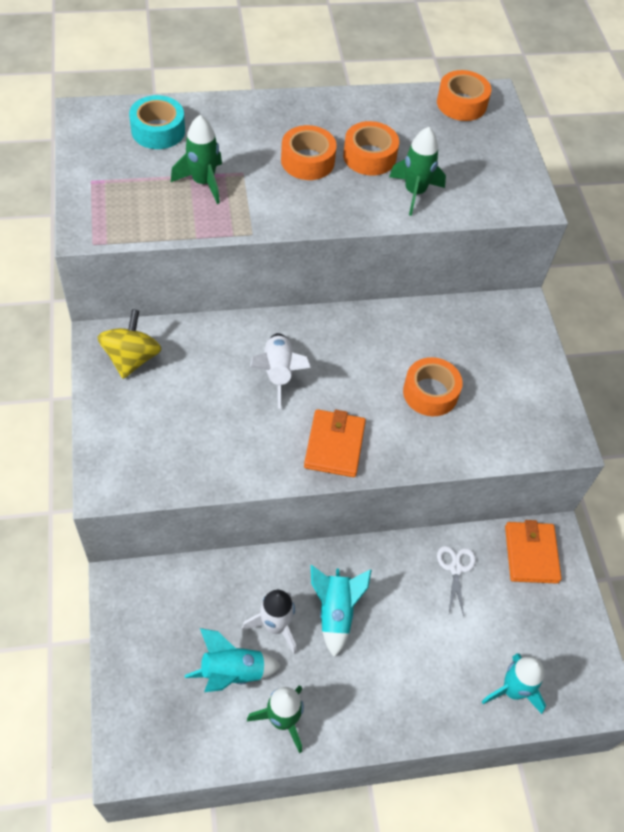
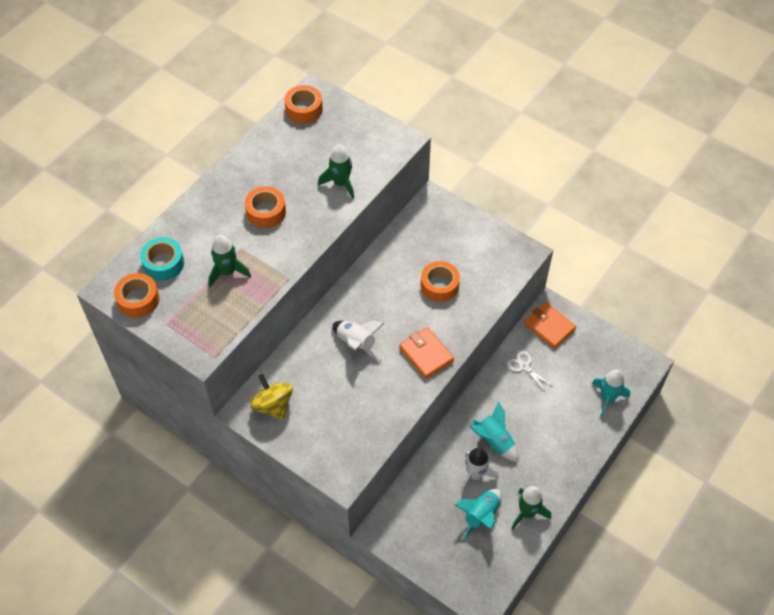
camera: 40 degrees left, 0 degrees up
orange tape [343,121,399,176] -> orange tape moved to [114,273,160,318]

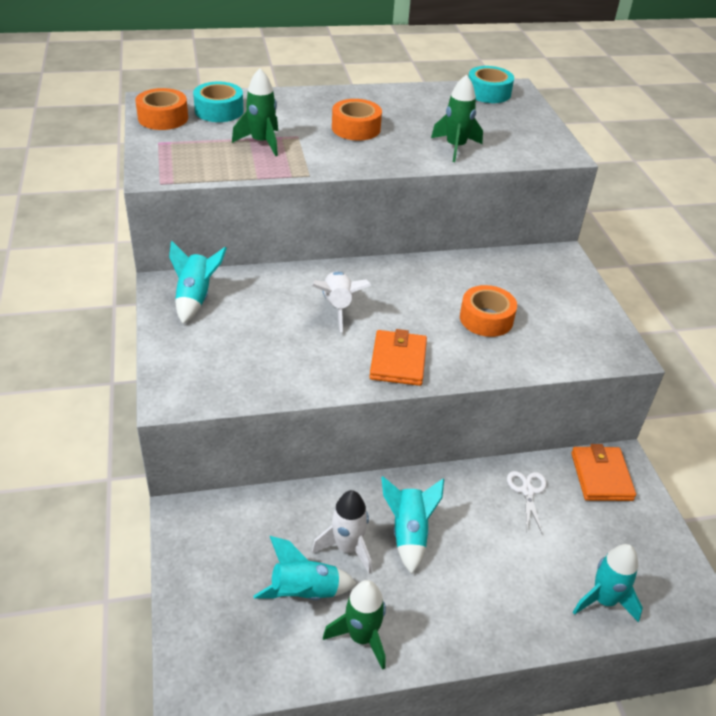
camera: 40 degrees right, 15 degrees down
yellow spinning top [250,374,293,420] -> turquoise rocket [169,241,227,324]
orange tape [284,85,323,124] -> turquoise tape [468,66,514,103]

